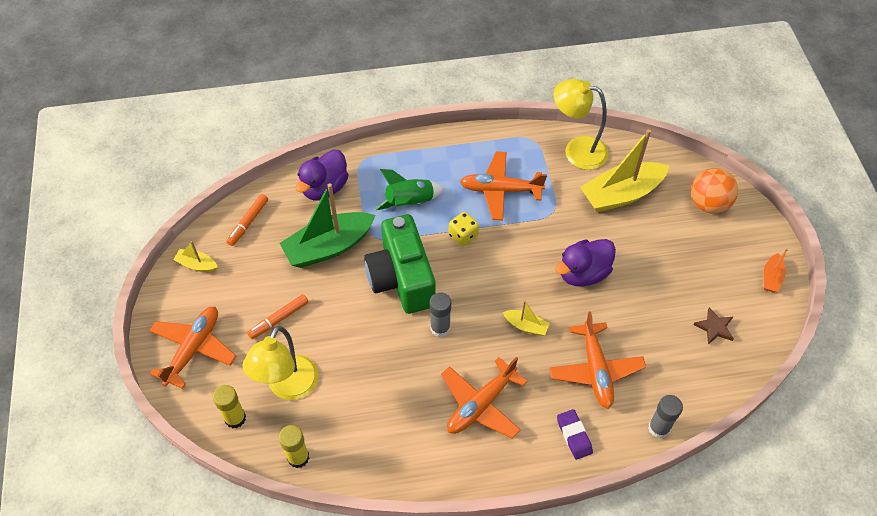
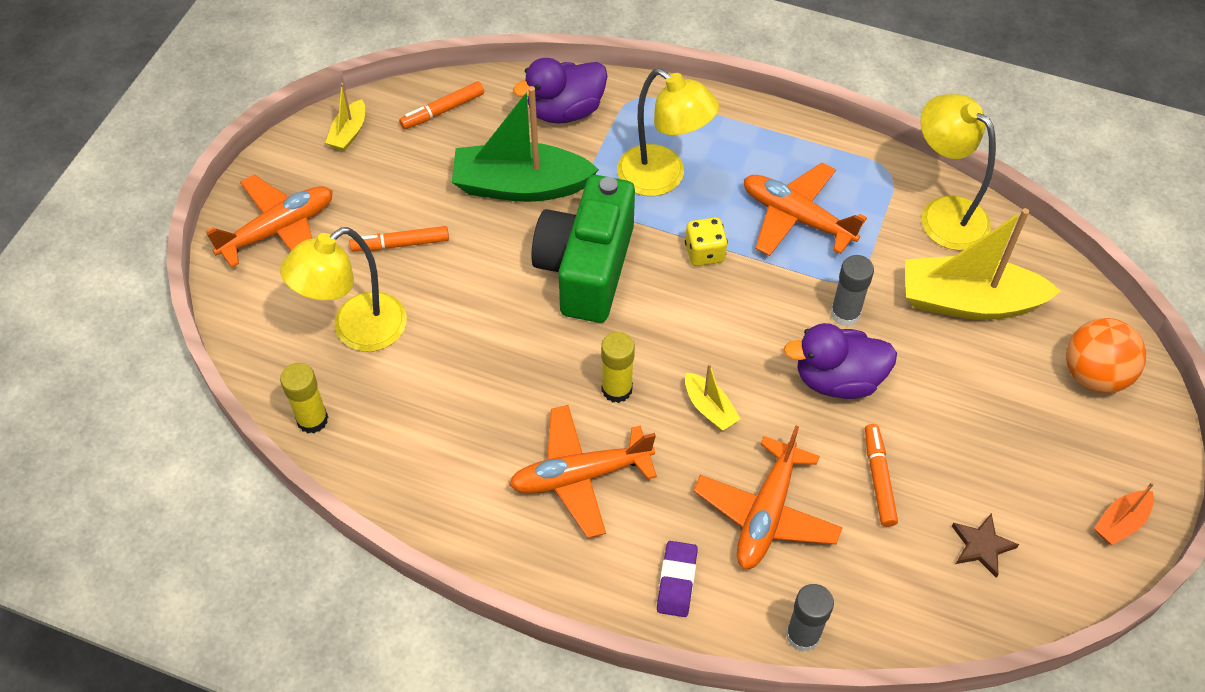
camera: 30 degrees right, 0 degrees up
yellow boat [173,241,218,272] -> yellow boat turned 120 degrees counterclockwise [325,83,365,151]
yellow glue stick [213,385,246,428] -> yellow glue stick moved to [601,332,635,403]
green rocket [375,169,445,210] -> yellow lamp [617,68,719,196]
grey glue stick [429,292,451,337] -> grey glue stick moved to [831,255,874,327]
none -> orange marker [865,424,898,527]

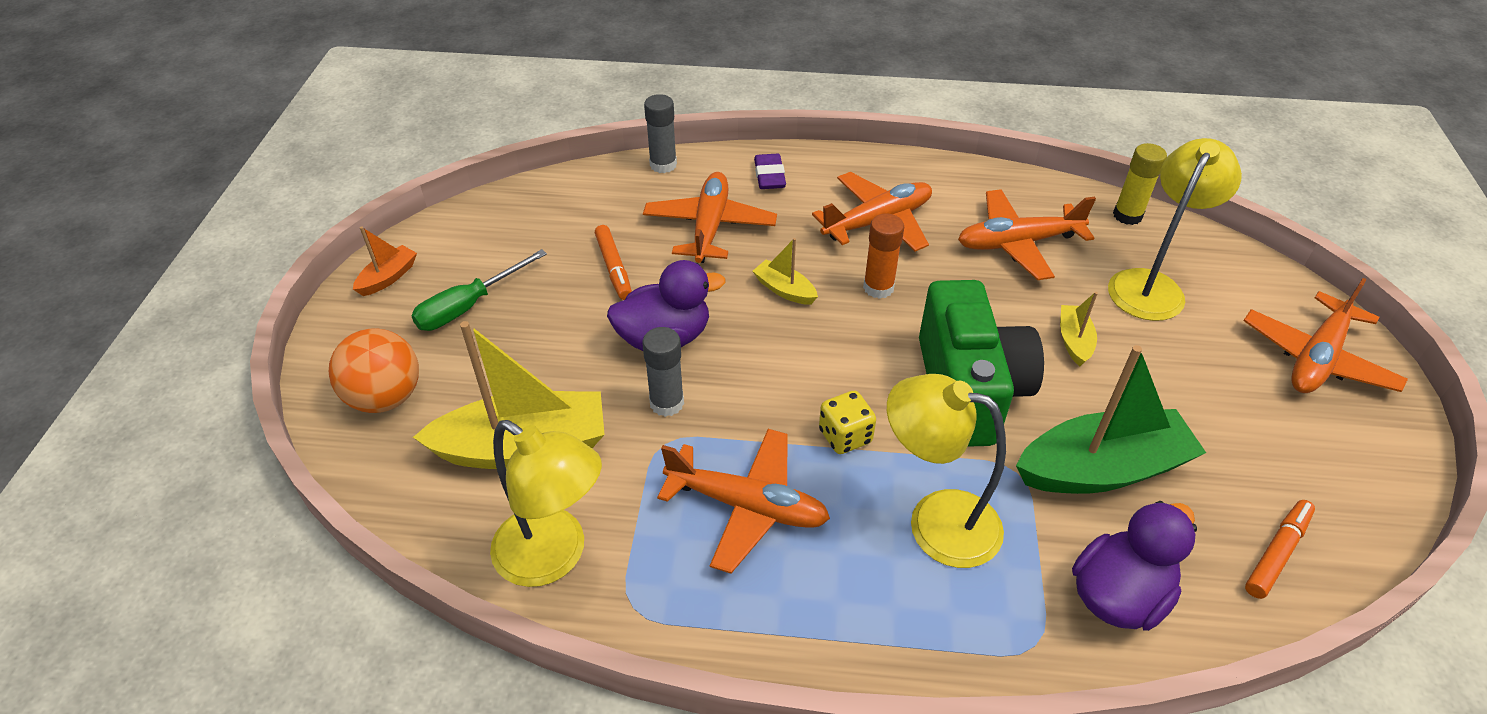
camera: 165 degrees right, 10 degrees down
yellow boat [325,83,365,151] -> yellow boat moved to [1060,292,1098,366]
orange marker [350,226,449,252] -> none
yellow glue stick [601,332,635,403] -> orange glue stick [863,214,904,299]
brown star [952,513,1019,578] -> none
none -> green screwdriver [411,249,547,331]
none -> orange plane [958,189,1096,280]

